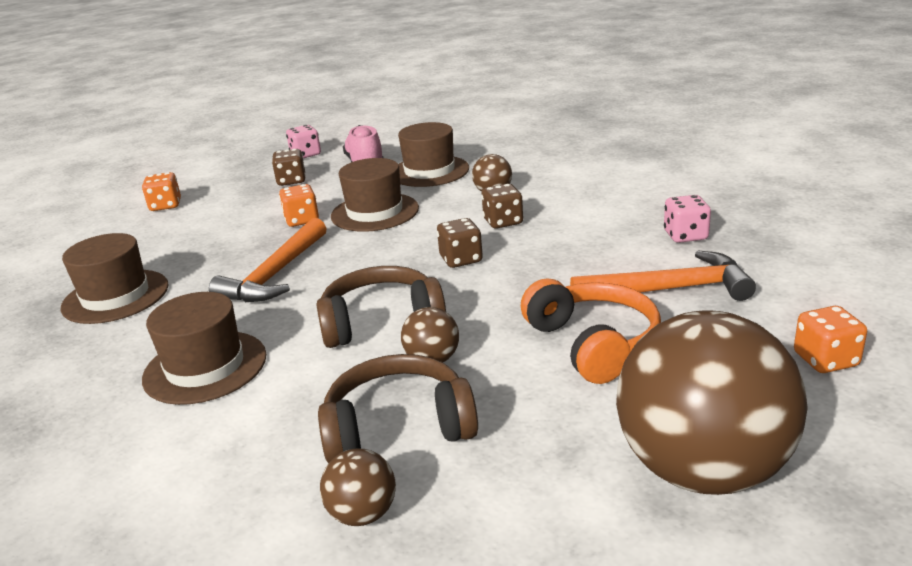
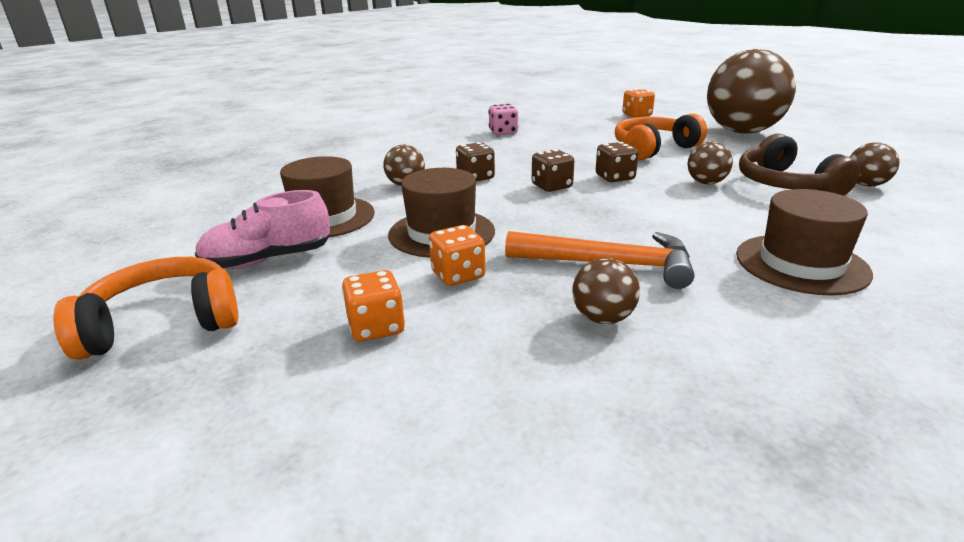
camera: 100 degrees left, 0 degrees up
brown hat [61,233,169,324] -> none
orange dice [142,172,181,211] -> orange dice moved to [342,270,405,342]
brown dice [272,149,306,186] -> brown dice moved to [596,142,639,182]
pink dice [286,125,321,158] -> orange headphones [53,257,238,360]
brown headphones [316,266,446,348] -> none
orange hammer [570,250,756,301] -> none
none -> brown ball [572,258,640,324]

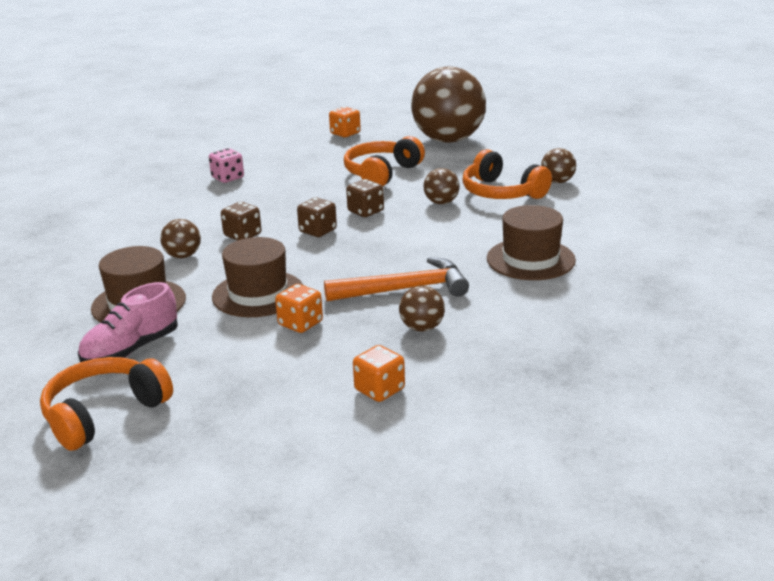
camera: 25 degrees left, 0 degrees up
orange dice [342,270,405,342] -> orange dice moved to [353,345,405,402]
brown headphones [739,134,861,196] -> orange headphones [462,149,552,199]

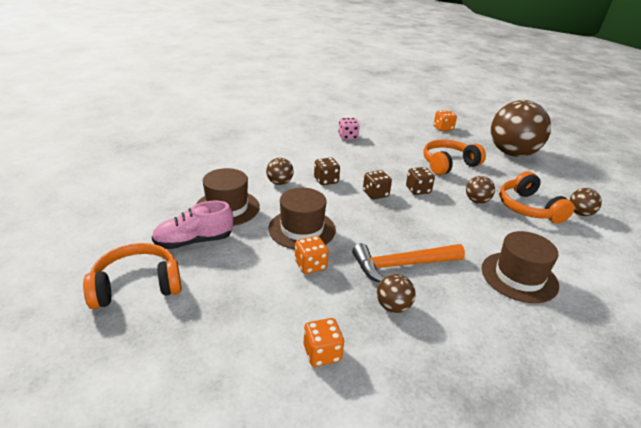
camera: 25 degrees right, 5 degrees up
orange hammer [324,257,469,301] -> orange hammer turned 150 degrees clockwise [352,243,465,283]

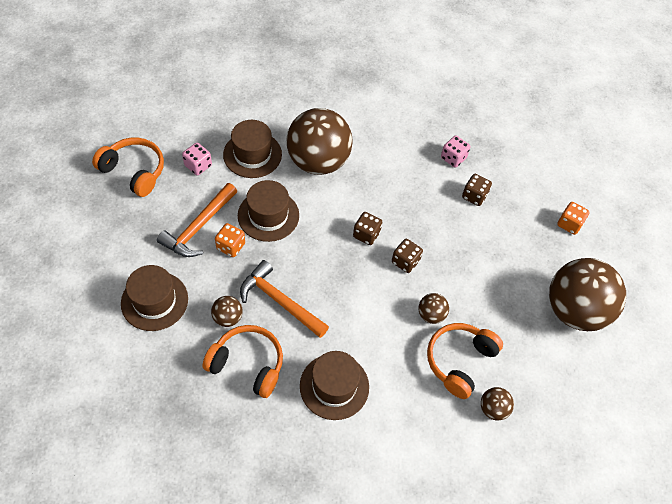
camera: 50 degrees right, 25 degrees up
pink shoe [152,201,233,249] -> pink dice [182,143,212,175]
brown ball [266,158,294,185] -> brown ball [287,108,353,175], size x2.37
orange dice [304,318,344,367] -> brown hat [121,265,188,331]
brown dice [314,157,340,185] -> brown dice moved to [462,174,492,206]
orange headphones [424,140,486,175] -> orange headphones moved to [202,325,283,398]
none -> orange hammer [157,183,237,257]

